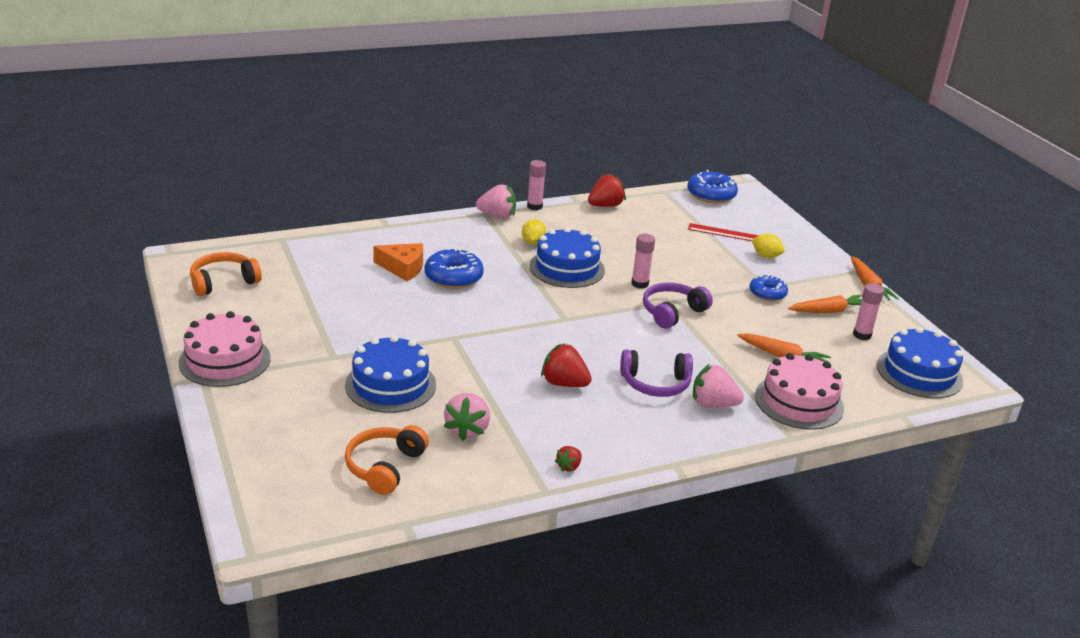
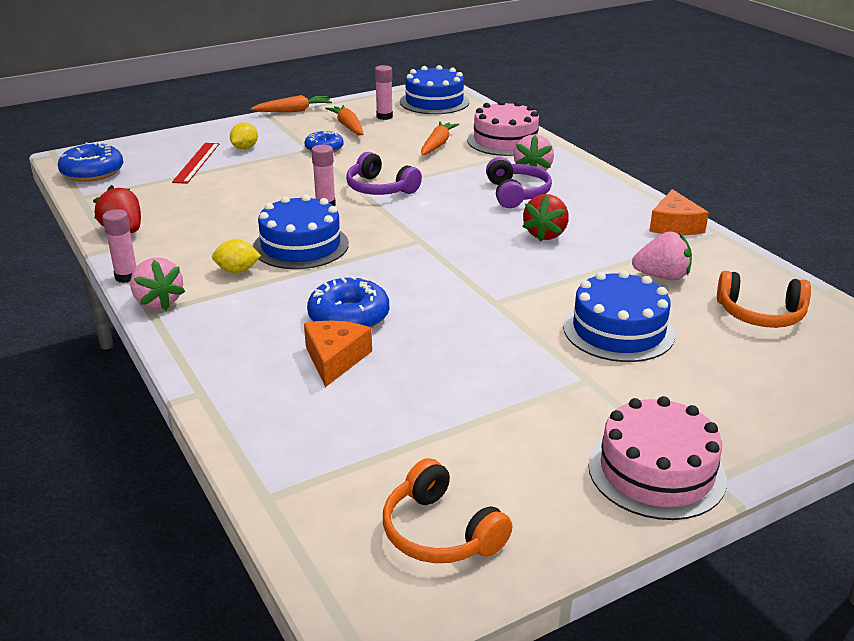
camera: 95 degrees left, 0 degrees up
pink strawberry [476,184,516,219] -> pink strawberry turned 150 degrees clockwise [130,257,185,310]
red strawberry [555,446,582,472] -> orange cheese [649,189,709,235]

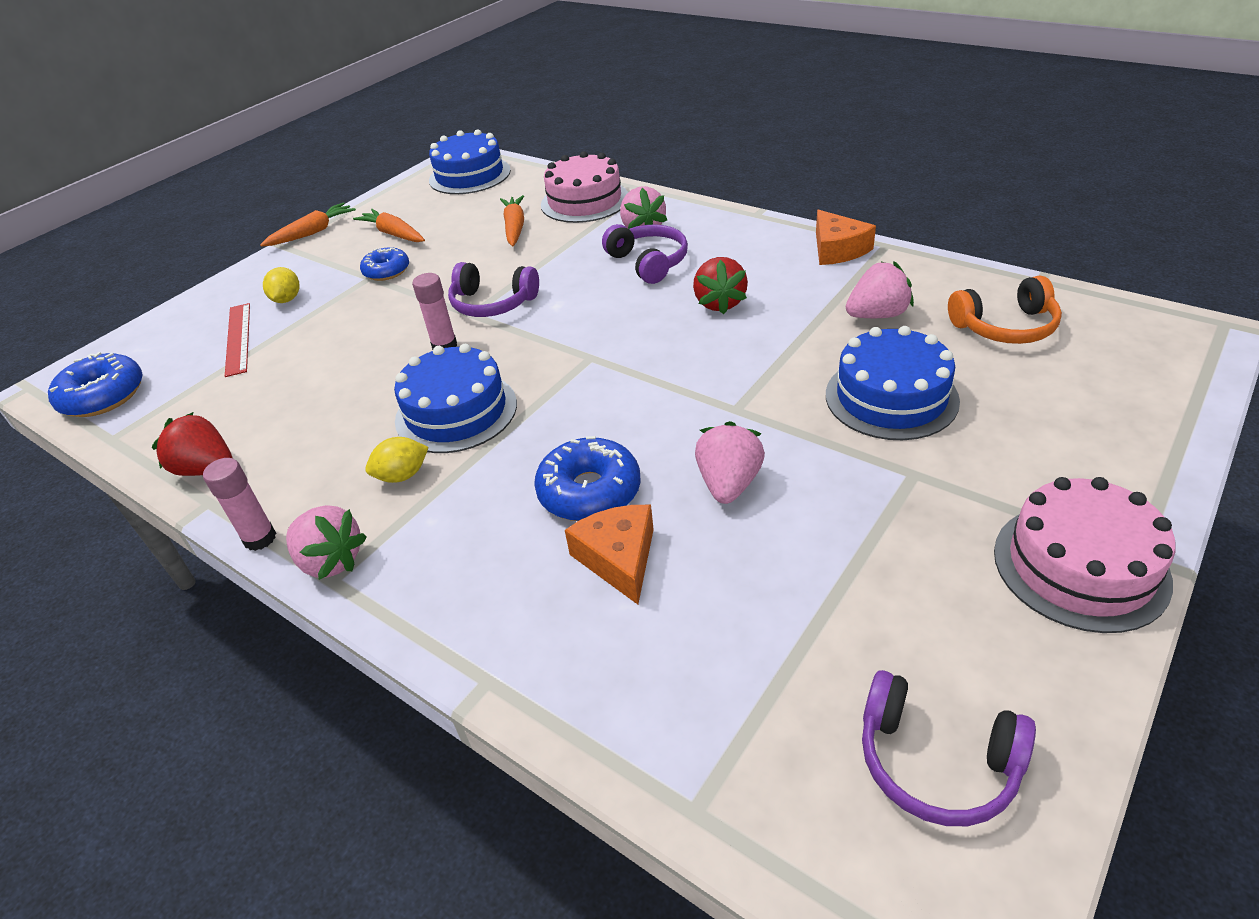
camera: 20 degrees left, 10 degrees up
pink glue stick [375,65,393,120] -> none
orange headphones [383,458,512,563] -> purple headphones [862,670,1036,826]
none -> pink strawberry [695,421,765,504]

